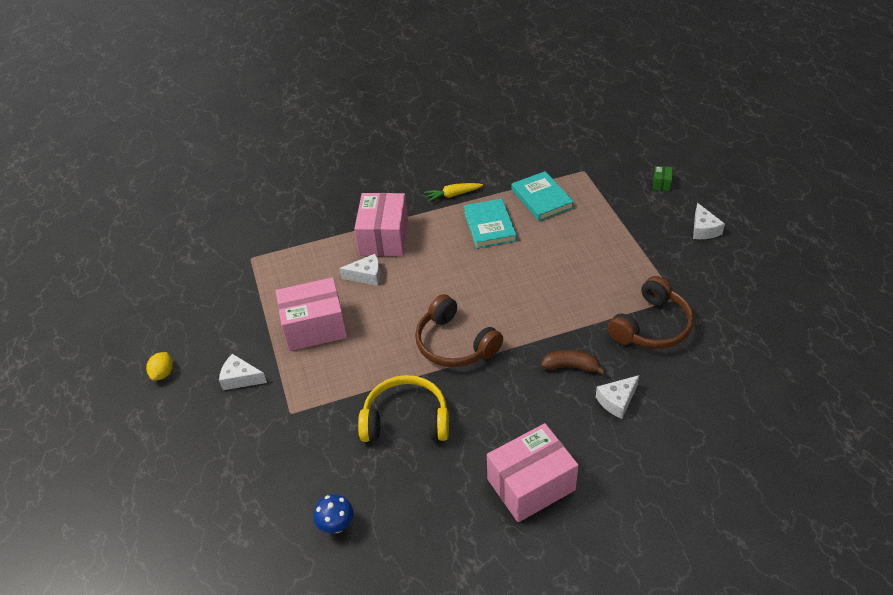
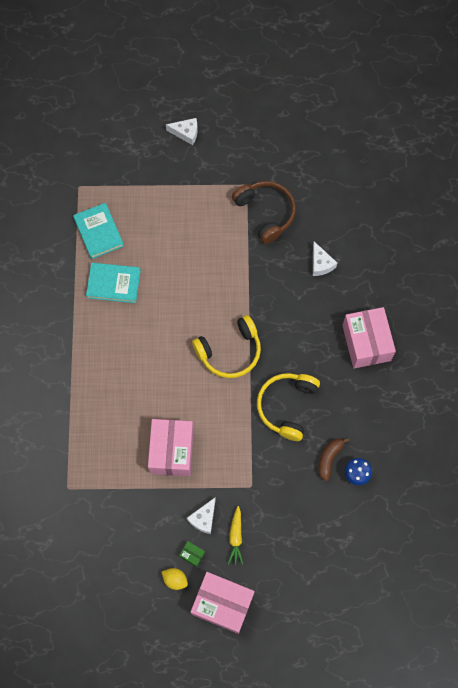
camera: 75 degrees left, 25 degrees up
white cheese [339,254,381,286] -> none
pink box [354,193,408,256] -> pink box moved to [191,572,254,634]
brown headphones [415,294,503,367] -> yellow headphones [192,315,261,378]
yellow carrot [424,183,483,202] -> yellow carrot moved to [228,506,243,565]
turquoise book [512,171,574,221] -> turquoise book turned 75 degrees clockwise [73,203,124,259]
brown banana [541,350,606,375] -> brown banana moved to [318,437,350,481]
green box [653,166,673,191] -> green box moved to [179,541,205,567]

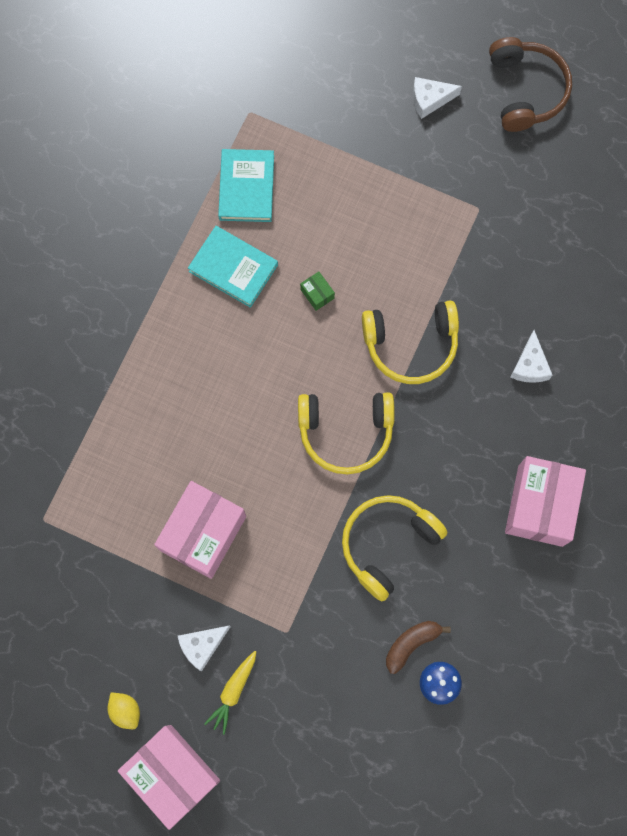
camera: 25 degrees right, 5 degrees up
white cheese [166,118,198,145] -> white cheese turned 135 degrees clockwise [413,77,462,119]
green box [179,541,205,567] -> green box moved to [300,271,335,311]
brown headphones [232,181,296,244] -> brown headphones moved to [489,37,572,132]
none -> yellow headphones [362,301,459,384]

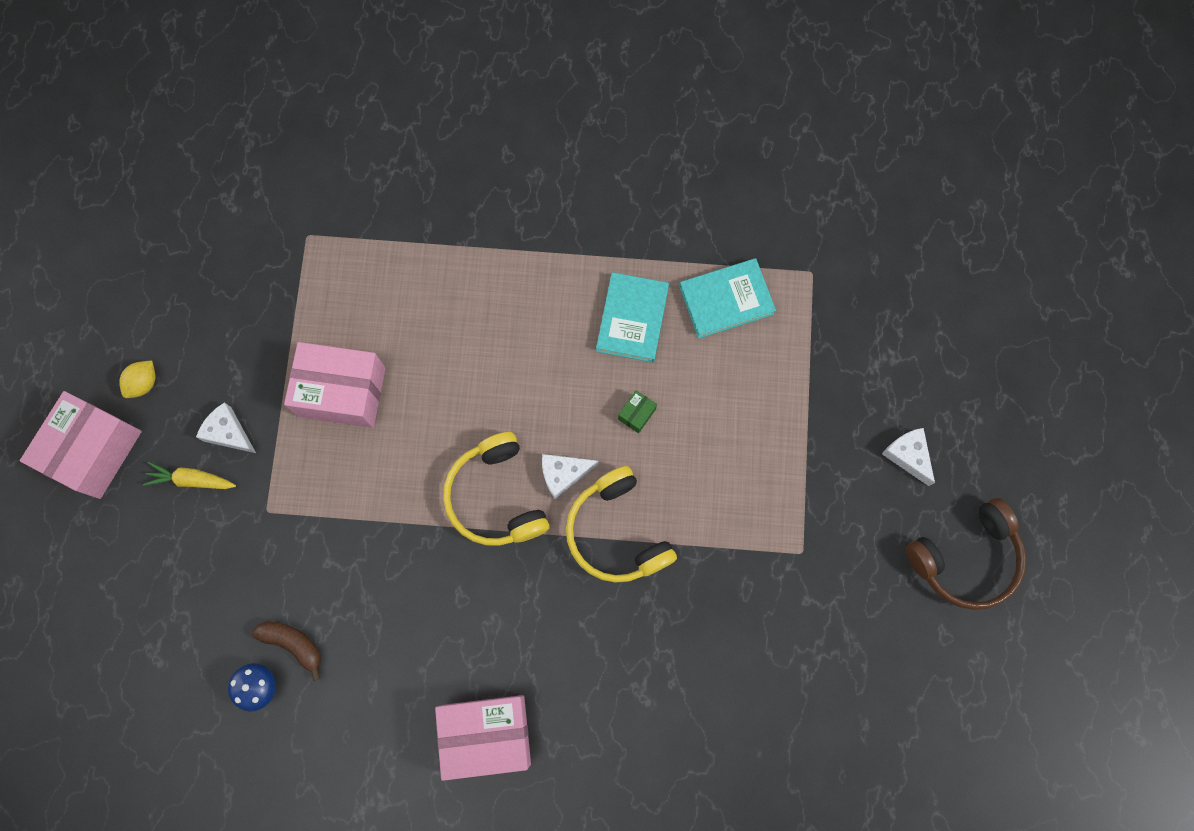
camera: 70 degrees right, 0 degrees up
yellow headphones [342,495,448,601] -> none
white cheese [510,330,552,383] -> white cheese moved to [542,454,598,499]

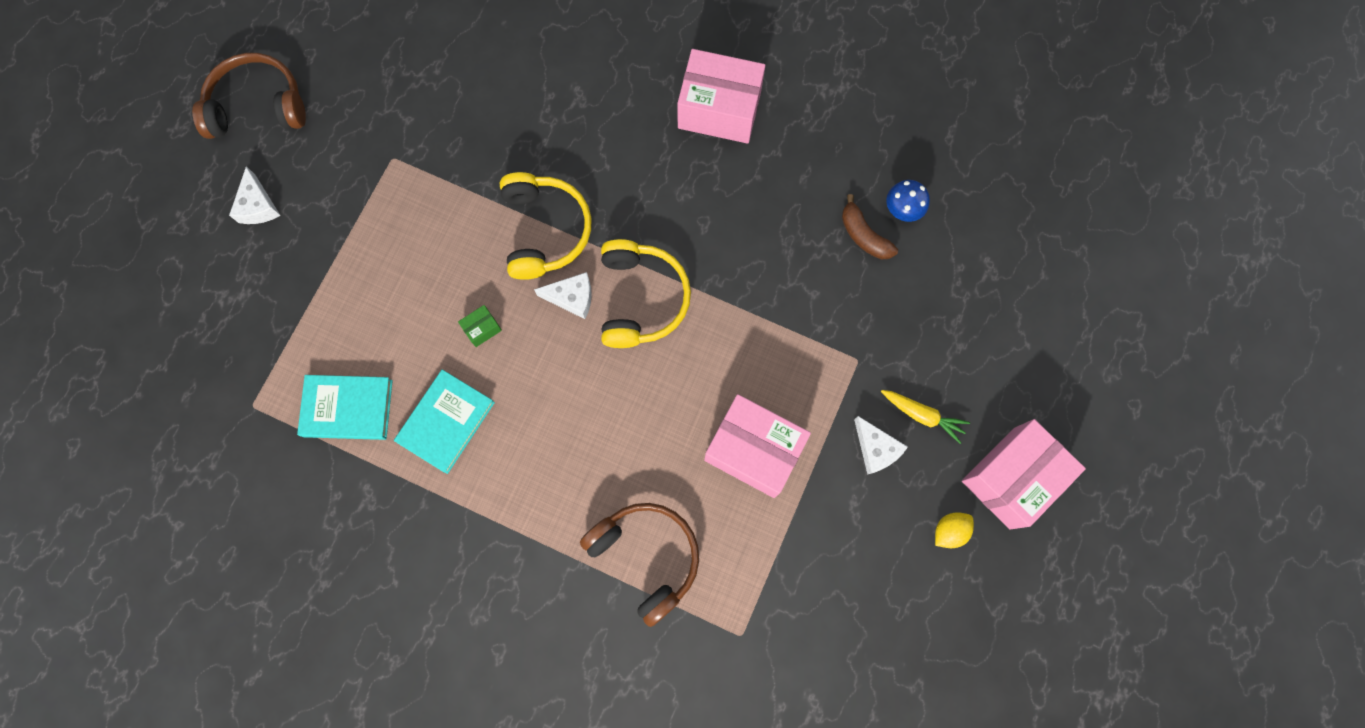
camera: 160 degrees left, 0 degrees up
none -> brown headphones [580,503,699,627]

